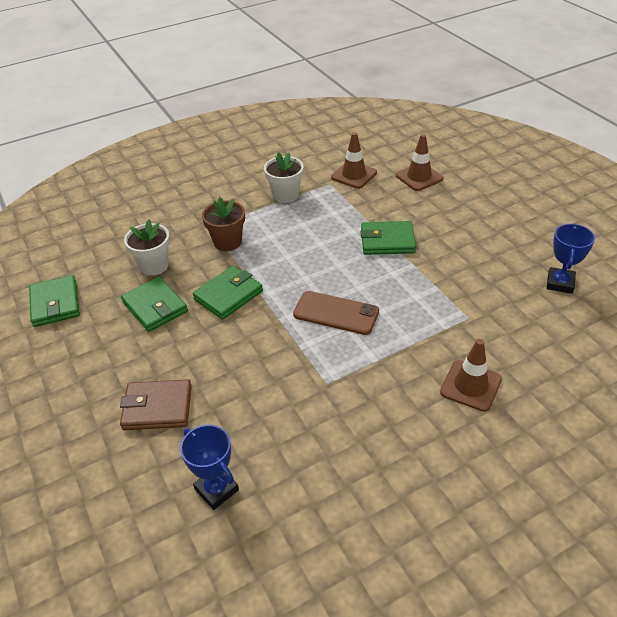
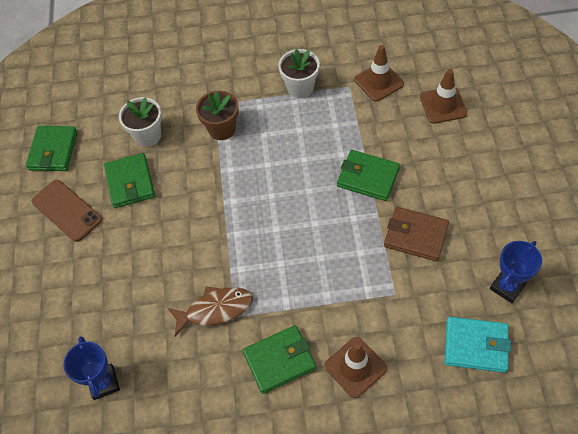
camera: 25 degrees right, 15 degrees up
brown wallet [120,379,192,430] -> brown wallet moved to [384,207,449,261]
green wallet [193,266,263,320] -> green wallet moved to [243,325,316,394]
brown phone [293,291,379,335] -> brown phone moved to [32,180,102,242]
none -> brown fish [168,286,253,337]
none -> turquoise wallet [445,317,511,373]

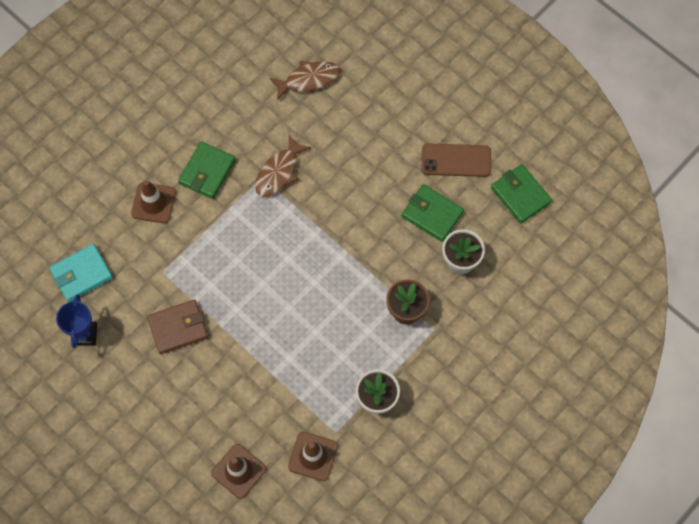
camera: 135 degrees right, 10 degrees up
blue trophy [64,336,120,400] -> brown fish [269,61,340,101]
green wallet [337,150,400,201] -> none

